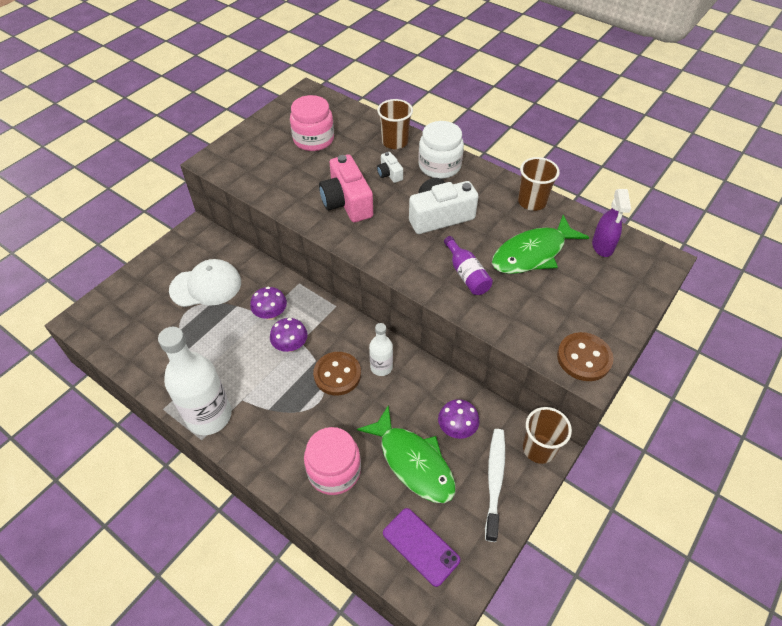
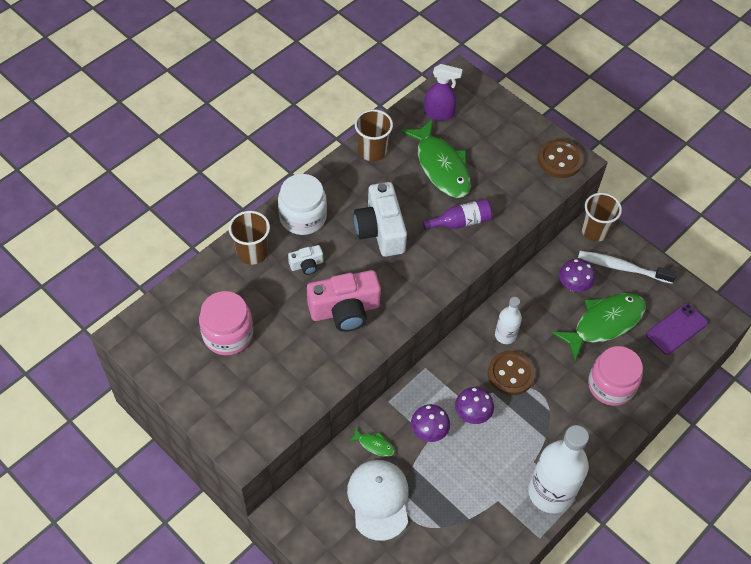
camera: 85 degrees left, 5 degrees up
none -> green fish [348,428,395,457]

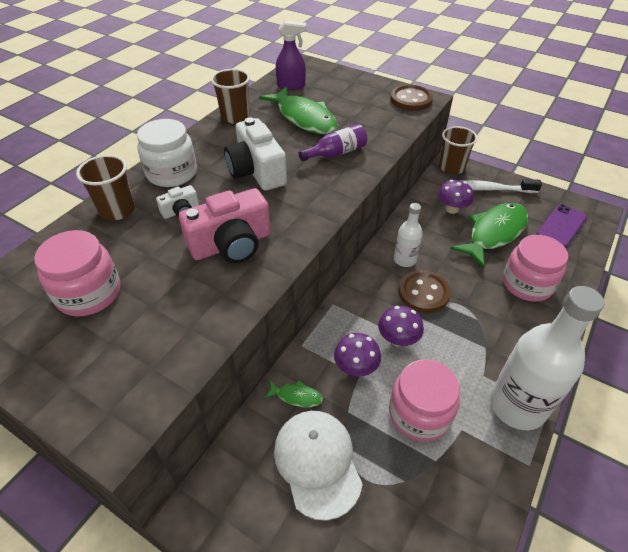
camera: 10 degrees left, 10 degrees down
none -> pink jar [389,359,460,442]

